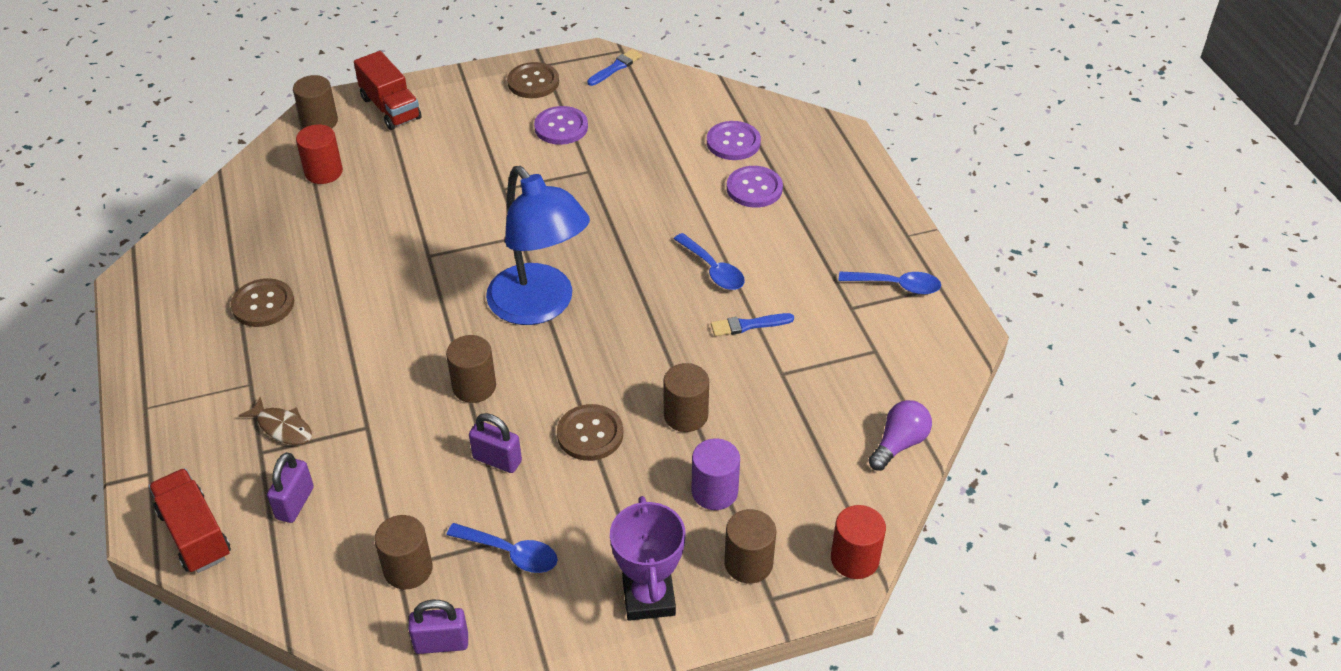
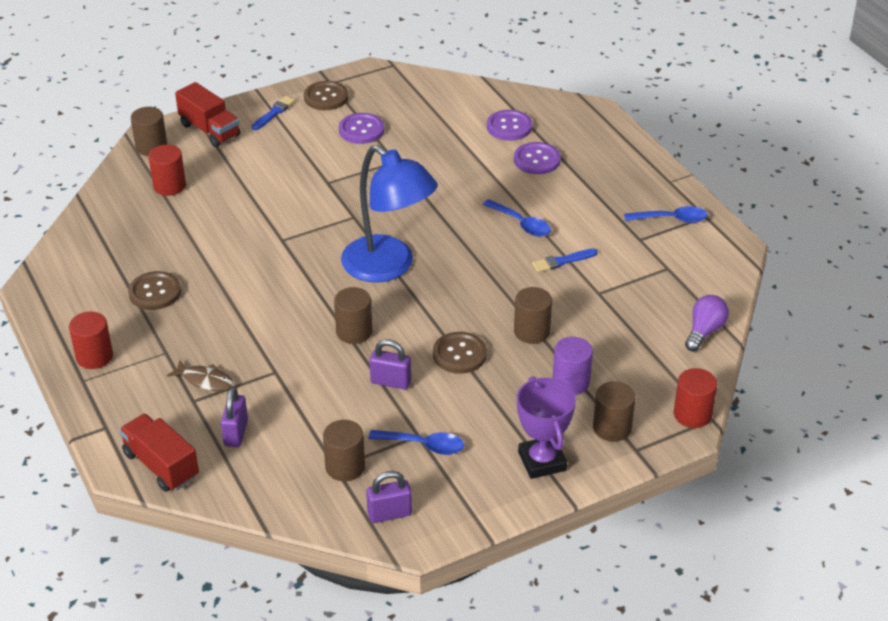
camera: 10 degrees left, 5 degrees down
blue brush [587,49,642,86] -> blue brush moved to [252,96,296,130]
none -> red cylinder [69,311,113,369]

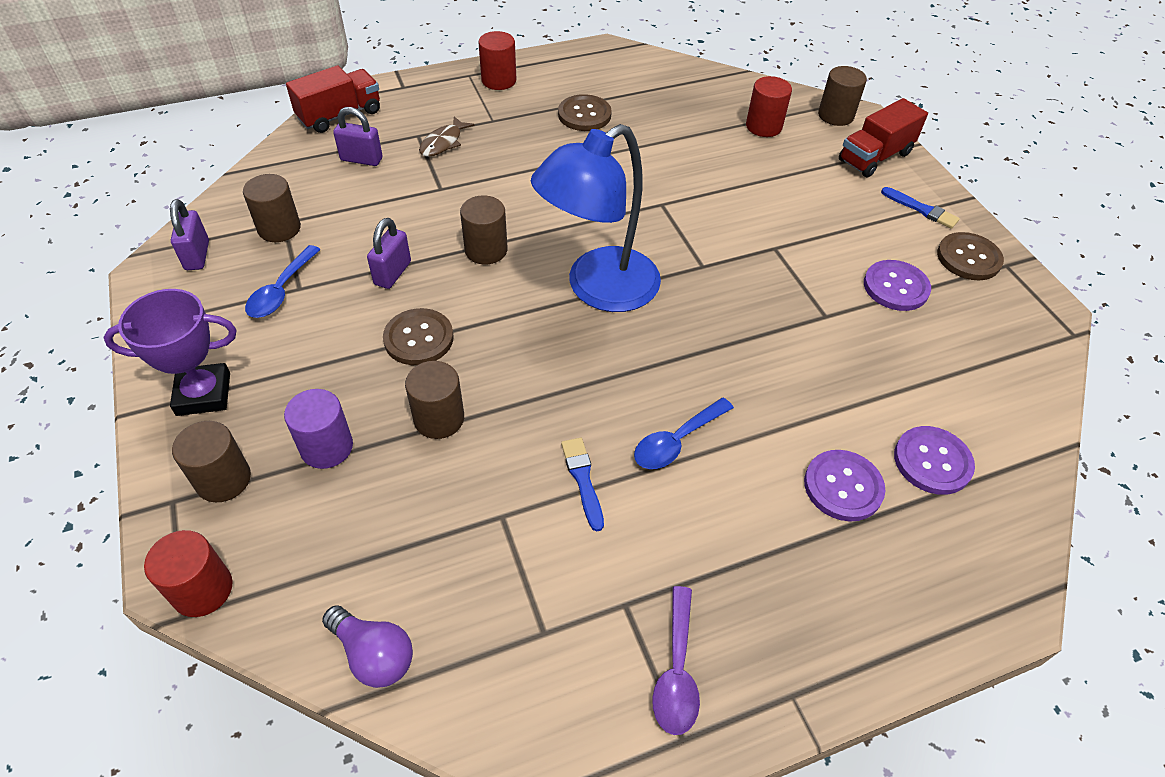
camera: 95 degrees right, 10 degrees up
blue spoon [624,206,708,223] -> purple spoon [652,586,700,735]

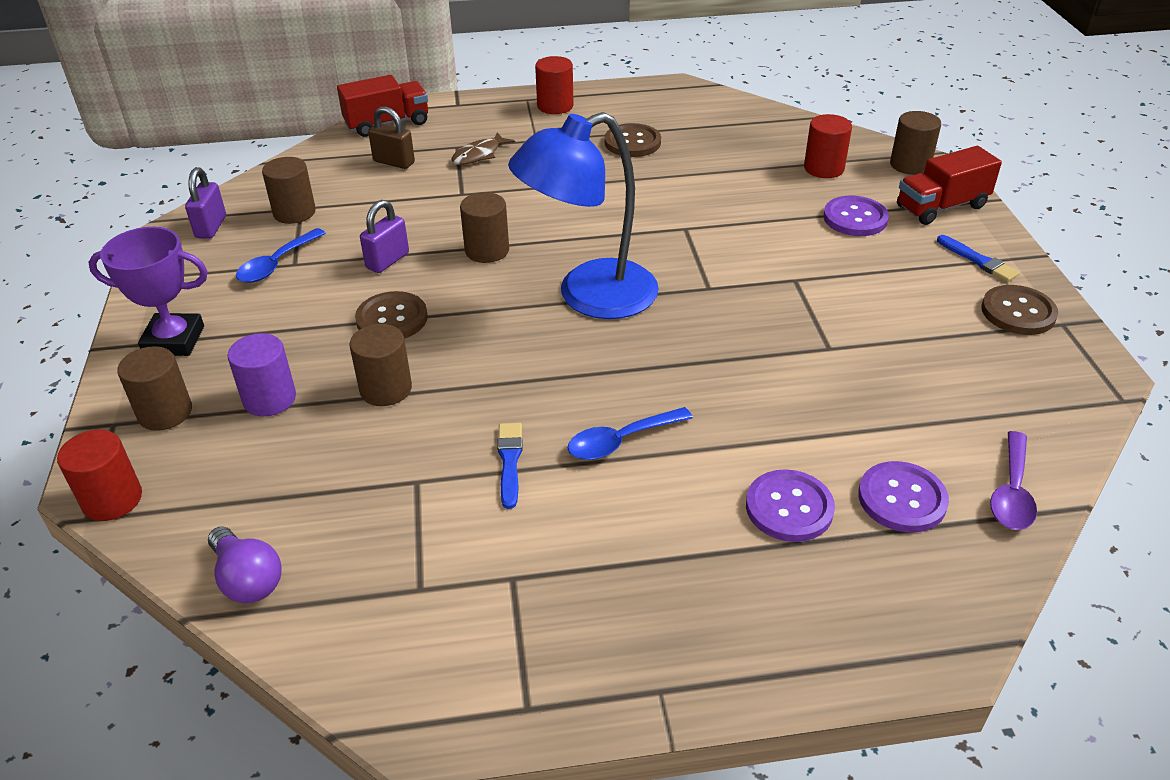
camera: 15 degrees right, 10 degrees down
purple padlock [333,107,383,166] -> brown padlock [368,106,415,169]
purple spoon [652,586,700,735] -> purple spoon moved to [990,431,1037,530]
purple button [864,260,931,311] -> purple button moved to [823,196,889,236]

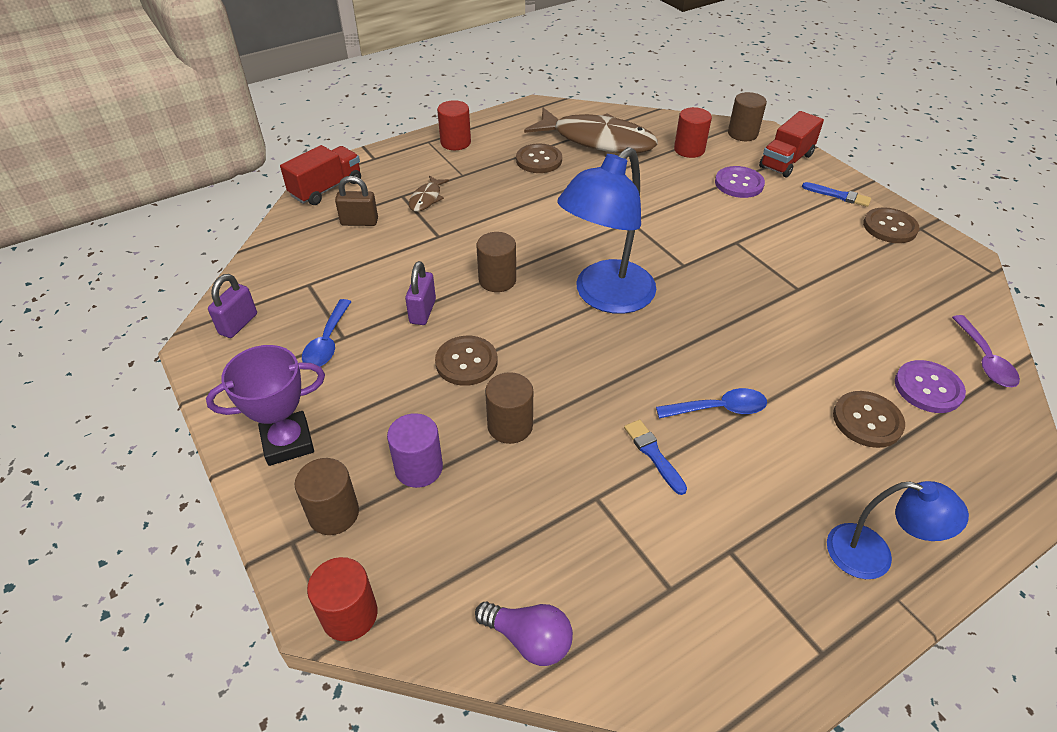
camera: 25 degrees left, 5 degrees up
purple padlock [185,167,226,239] -> purple padlock turned 45 degrees clockwise [208,274,257,338]
brown cylinder [262,157,316,224] -> none
blue spoon [568,407,693,460] -> blue spoon turned 135 degrees counterclockwise [656,388,767,418]
purple button [746,469,835,542] -> brown button [833,391,905,448]
none -> brown fish [524,108,658,153]
none -> blue lamp [827,481,969,579]

